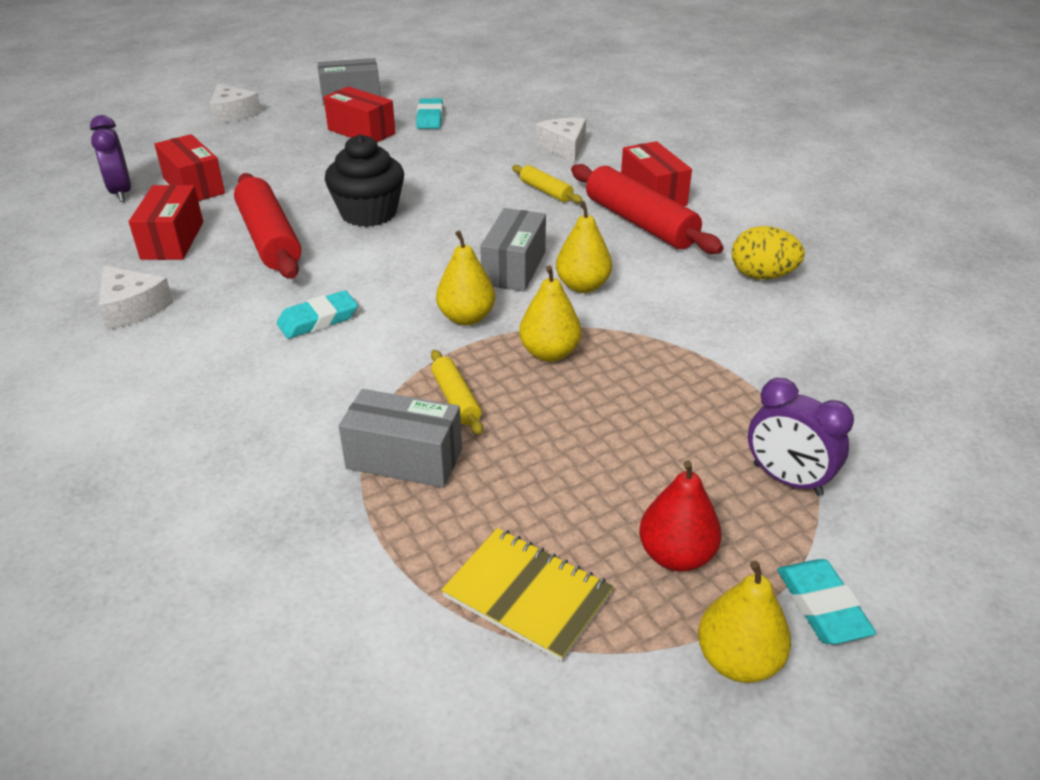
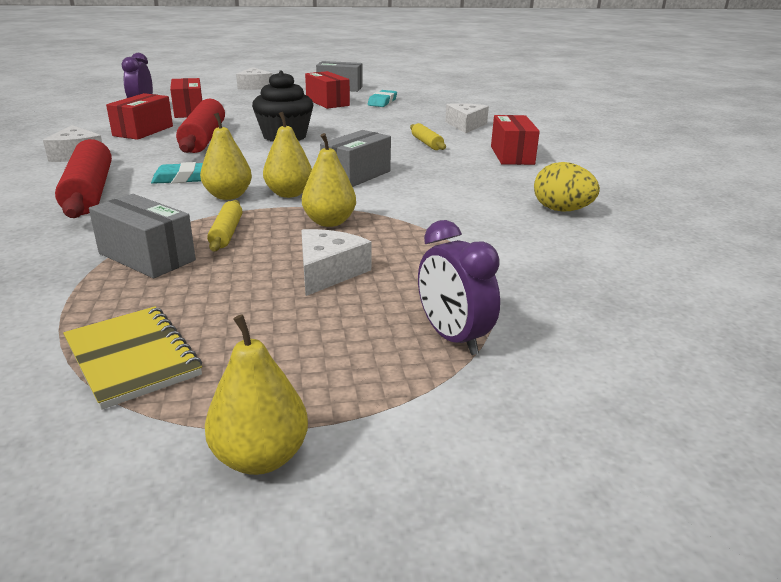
camera: 20 degrees right, 10 degrees down
yellow pear [556,201,612,293] -> yellow pear moved to [200,113,252,200]
red rolling pin [571,164,724,254] -> red rolling pin moved to [55,139,112,218]
red pear [639,460,721,572] -> none
turquoise eraser [777,559,876,644] -> none
none -> white cheese [301,229,372,296]

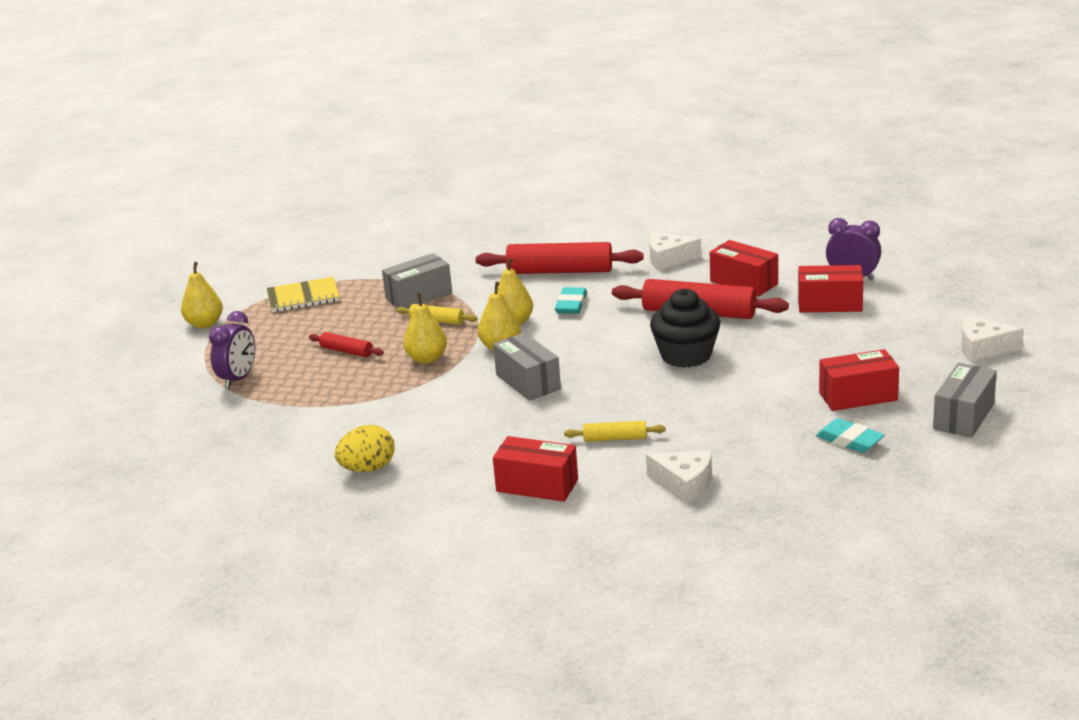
camera: 115 degrees right, 0 degrees up
white cheese [301,229,372,296] -> red rolling pin [309,332,384,357]
purple clock [418,220,500,355] -> purple clock turned 120 degrees clockwise [209,311,255,389]

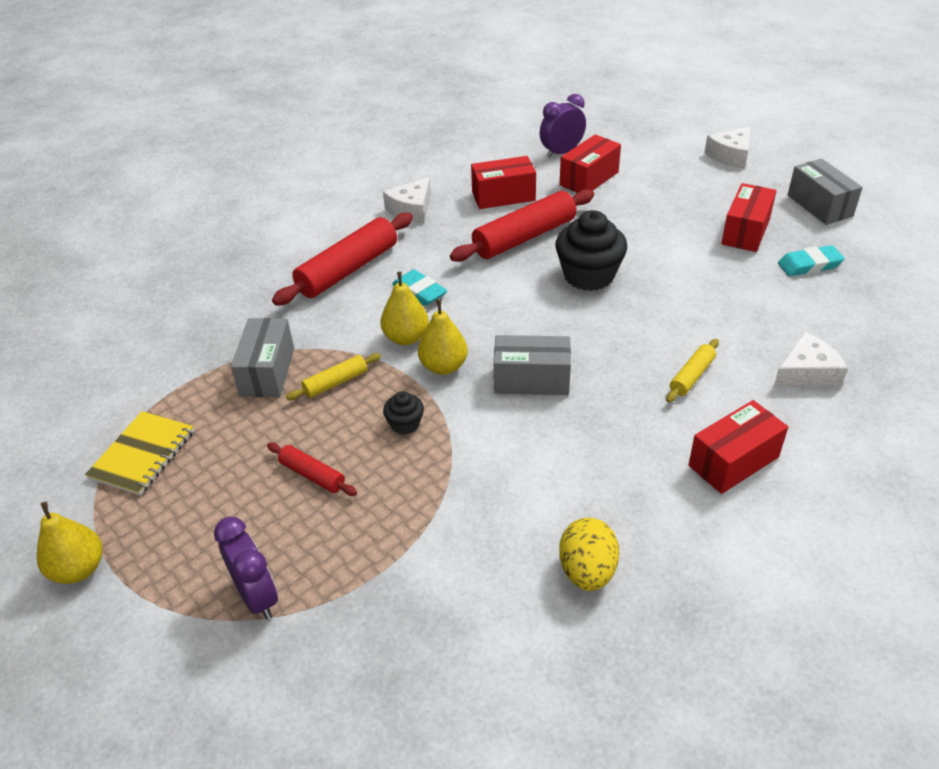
camera: 55 degrees left, 15 degrees up
red rolling pin [309,332,384,357] -> red rolling pin turned 60 degrees clockwise [267,443,357,496]
yellow pear [403,293,447,364] -> black cupcake [383,391,424,435]

